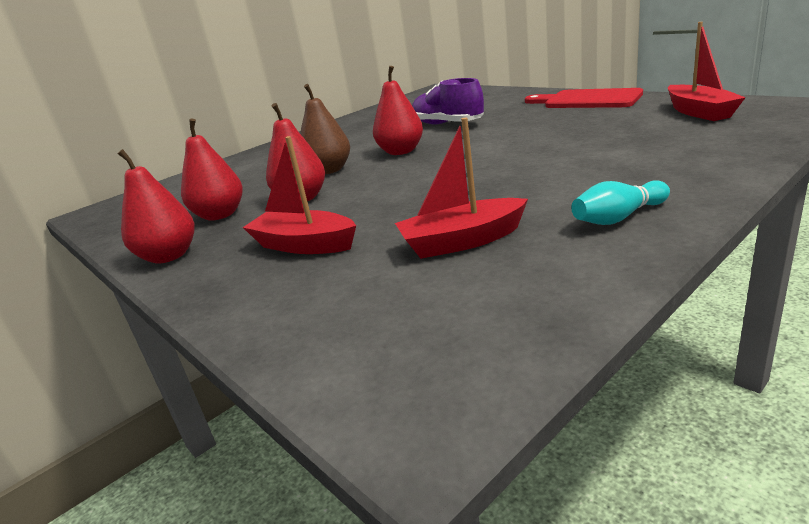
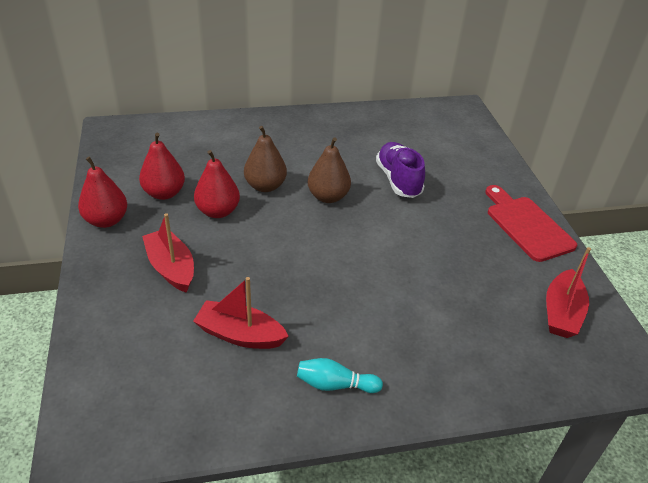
camera: 25 degrees right, 15 degrees up
red pear [373,66,423,155] -> brown pear [308,137,351,203]

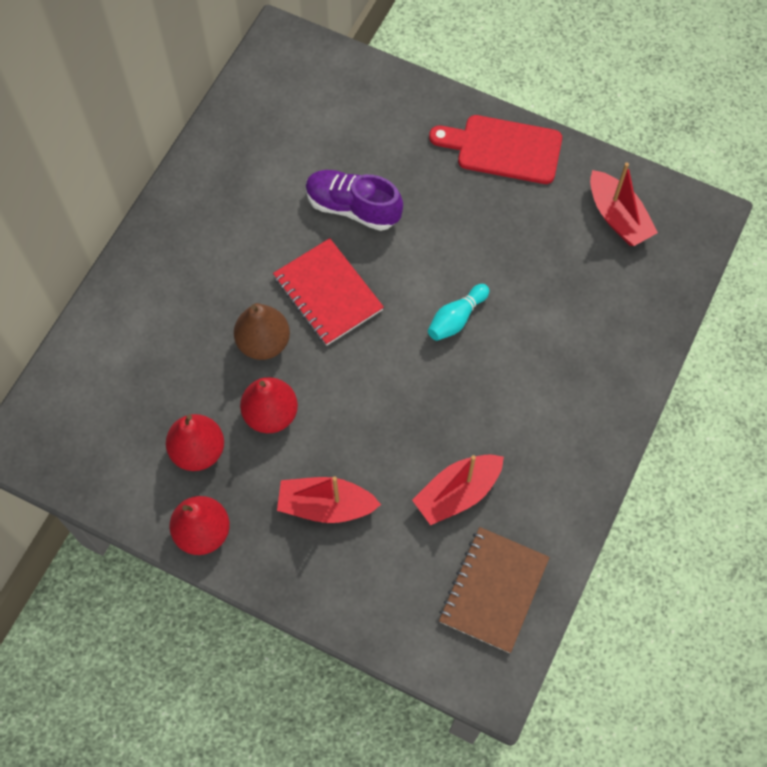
camera: 50 degrees left, 25 degrees up
turquoise bowling pin [297,358,383,393] -> turquoise bowling pin moved to [428,284,489,341]
brown pear [308,137,351,203] -> red notebook [273,238,384,346]
none -> brown notebook [439,527,550,653]

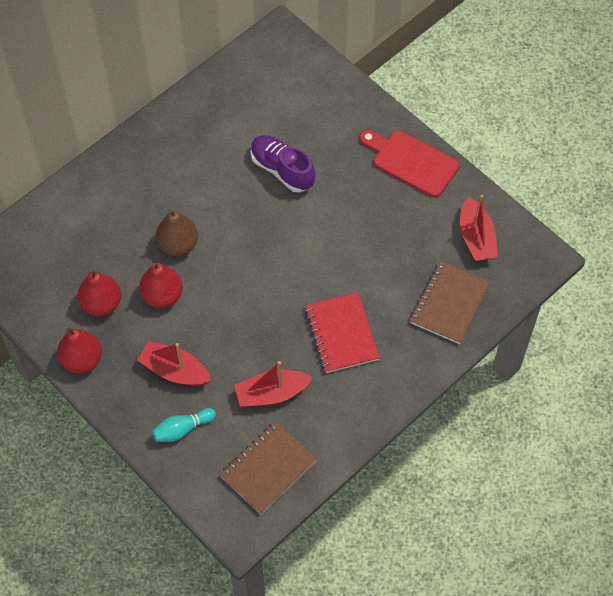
camera: 20 degrees right, 5 degrees down
red notebook [273,238,384,346] -> red notebook moved to [305,292,380,373]
turquoise bowling pin [428,284,489,341] -> turquoise bowling pin moved to [152,408,216,442]
none -> brown notebook [410,261,490,344]

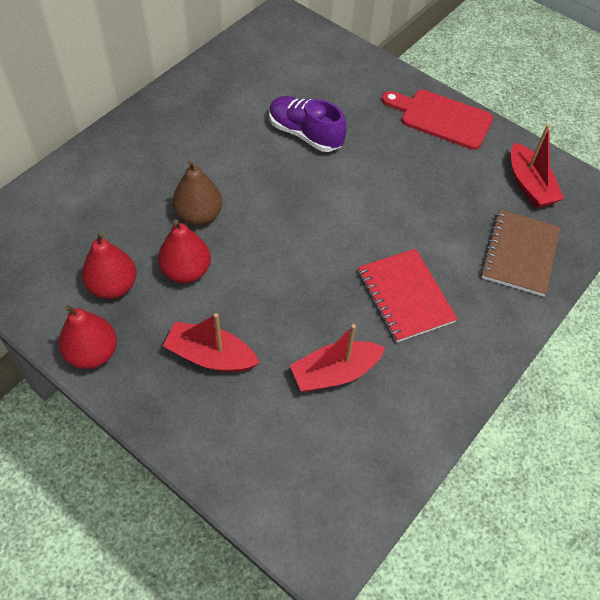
camera: 10 degrees left, 5 degrees down
turquoise bowling pin [152,408,216,442] -> none
brown notebook [220,421,317,514] -> none

